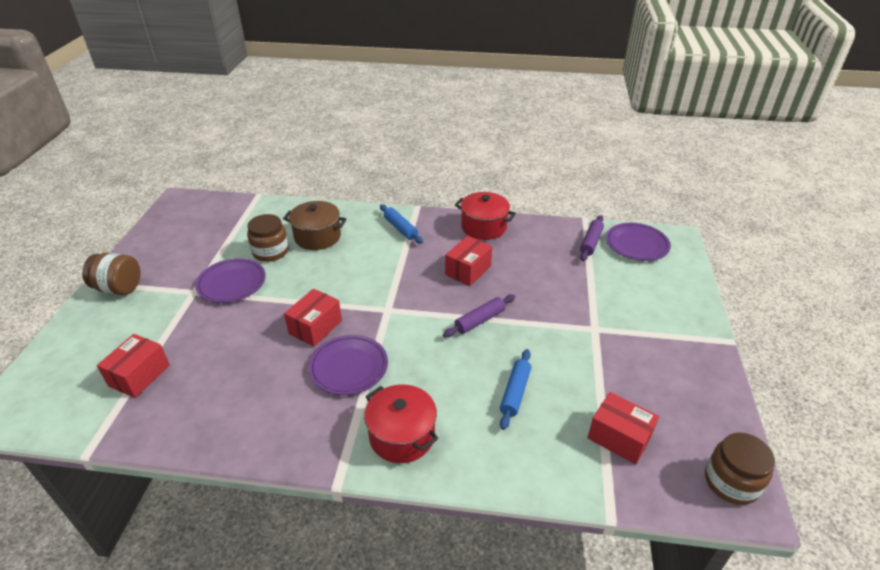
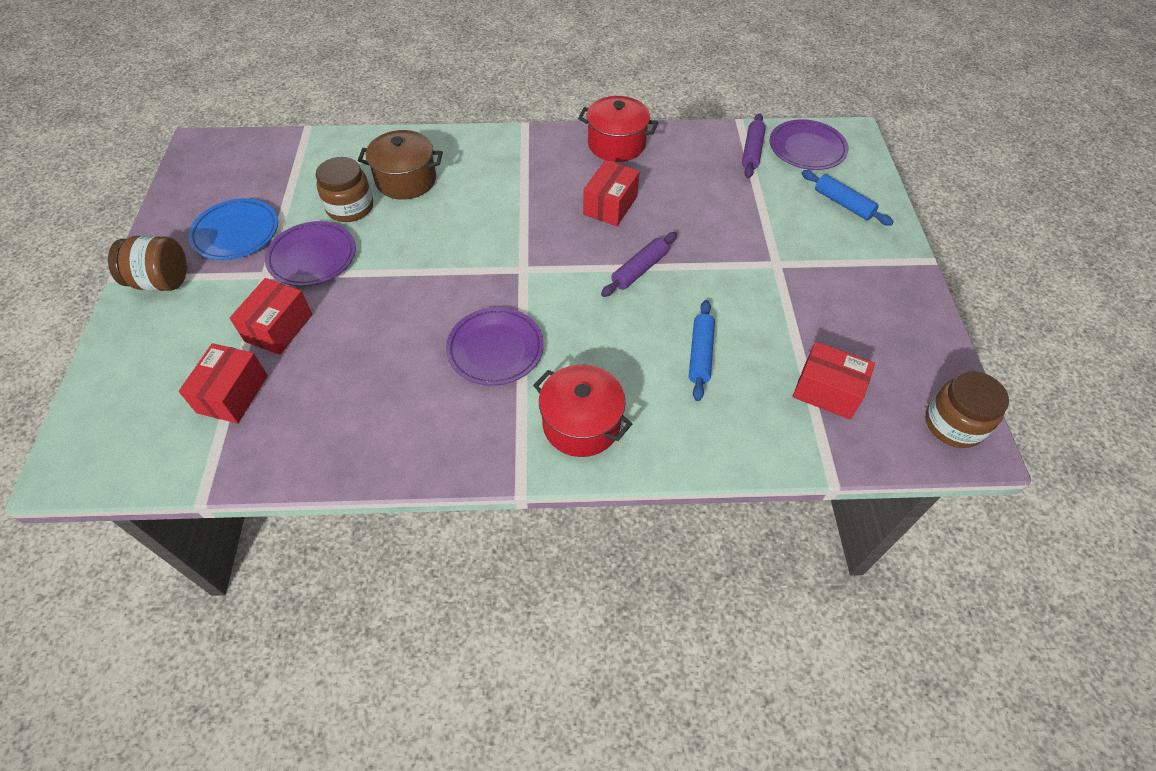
camera: 10 degrees left, 15 degrees up
red box [284,289,342,347] -> red box moved to [230,278,313,355]
blue rolling pin [380,204,423,244] -> blue rolling pin moved to [801,170,894,226]
none -> blue plate [188,198,278,260]

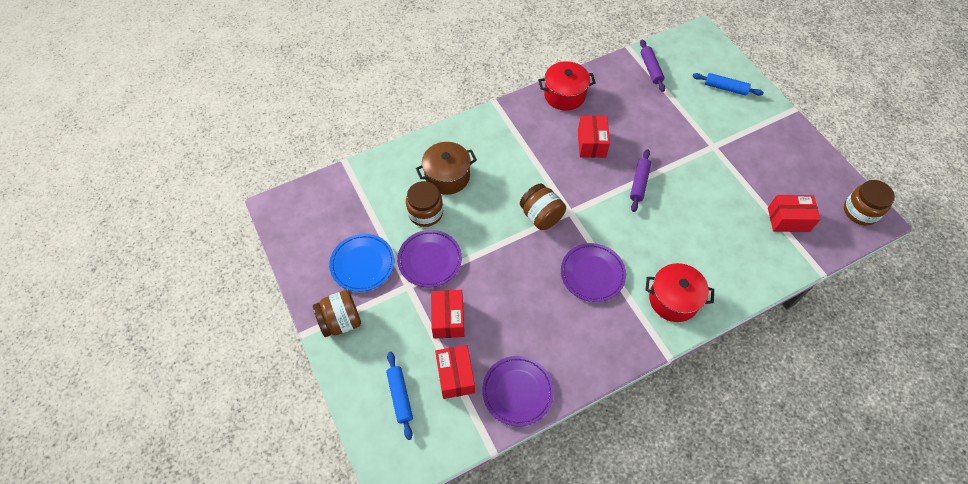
camera: 25 degrees left, 5 degrees up
blue rolling pin [689,300,715,401] -> blue rolling pin moved to [386,352,413,440]
purple plate [770,119,849,170] -> purple plate moved to [482,356,554,427]
none -> brown jar [520,184,566,230]

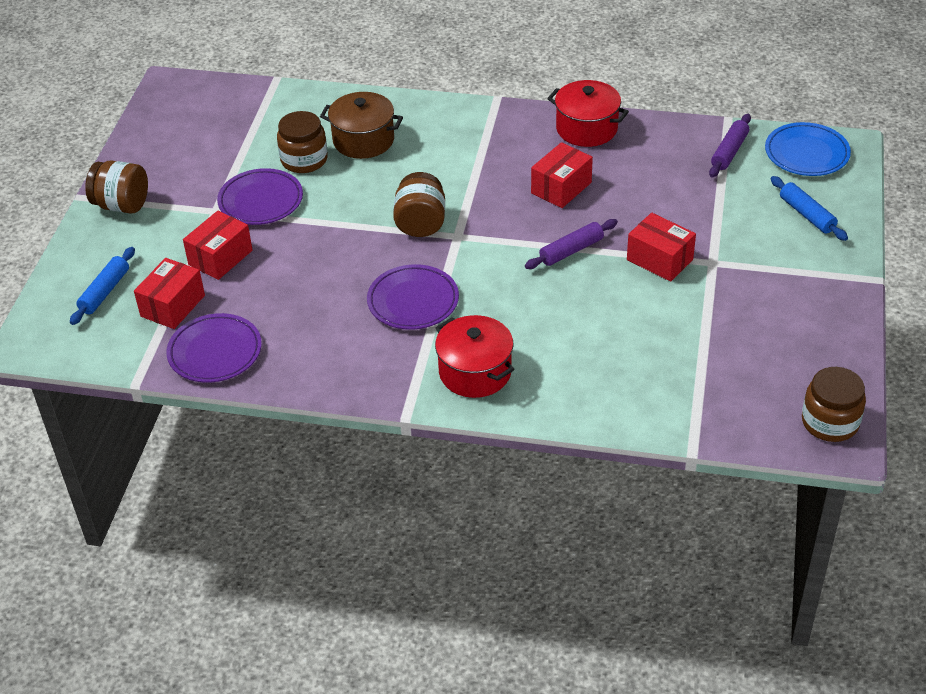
camera: 40 degrees right, 15 degrees down
blue plate [329,234,394,292] -> blue plate moved to [765,122,851,176]
red box [768,195,821,232] -> red box moved to [627,213,696,282]

